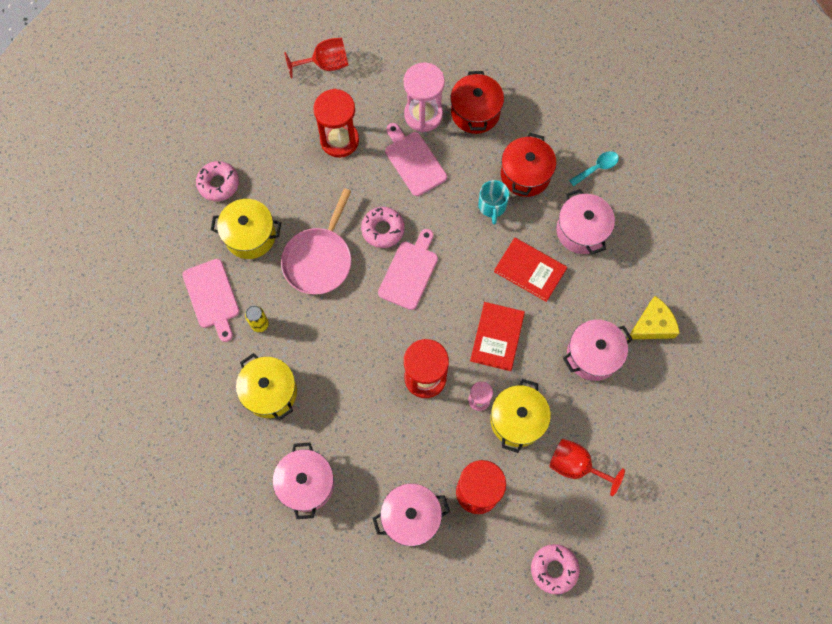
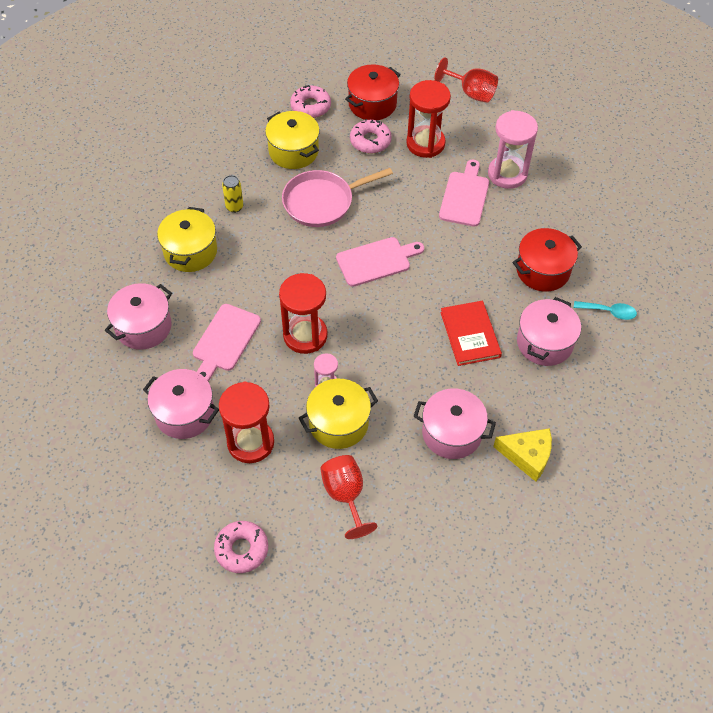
camera: 45 degrees right, 15 degrees down
pink cutting board [182,259,240,342] -> pink cutting board moved to [193,304,261,381]
pink donut [361,207,404,248] -> pink donut moved to [350,119,392,154]
red pot [450,71,504,134] -> red pot moved to [345,64,400,120]
red book [470,302,525,371] -> none
turquoise mug [478,180,510,224] -> none

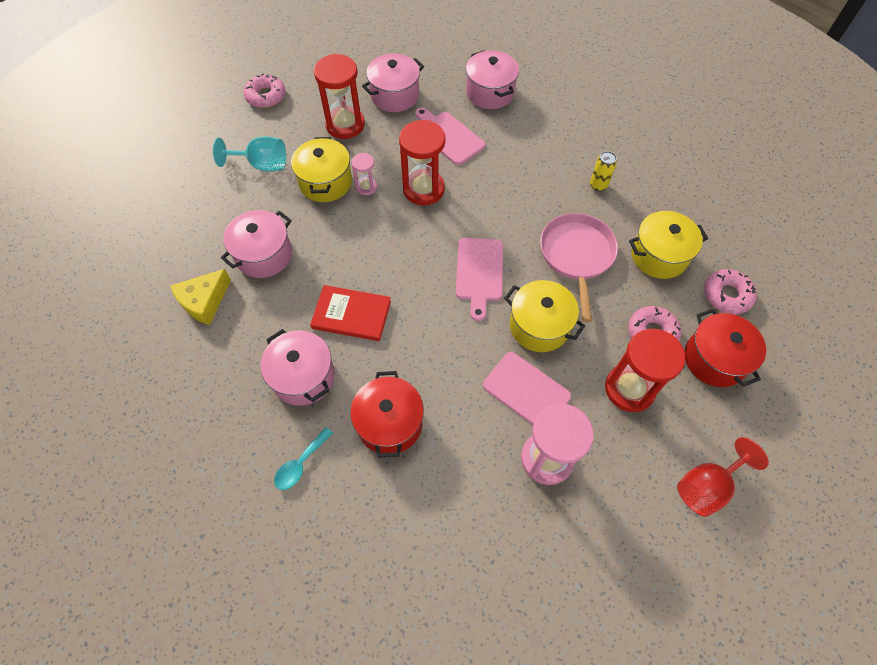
camera: 115 degrees right, 5 degrees up
yellow pot [157,207,217,272] -> yellow pot moved to [504,280,585,352]
red goblet [320,455,377,539] -> turquoise goblet [213,137,286,171]

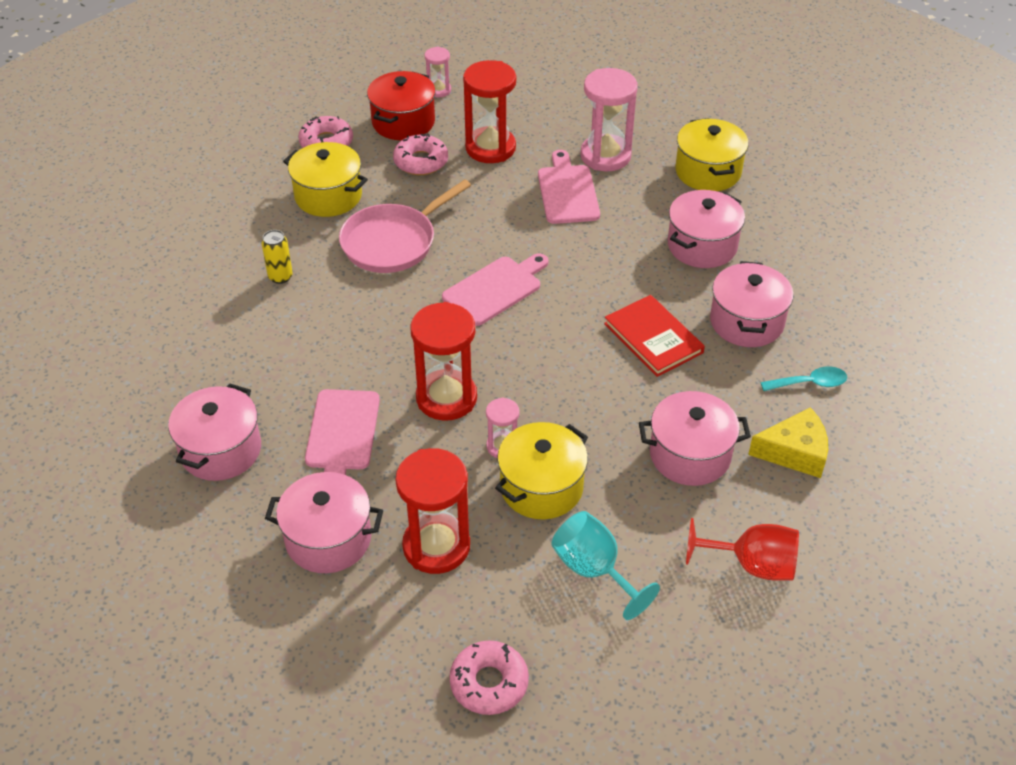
camera: 135 degrees left, 15 degrees down
turquoise spoon [274,427,333,490] -> turquoise spoon moved to [761,366,847,391]
red pot [350,371,424,458] -> pink pot [668,190,745,268]
yellow pot [504,280,585,352] -> yellow pot moved to [675,118,749,191]
red goblet [677,437,769,517] -> red goblet moved to [686,518,799,581]
none -> pink hourglass [424,47,451,97]

